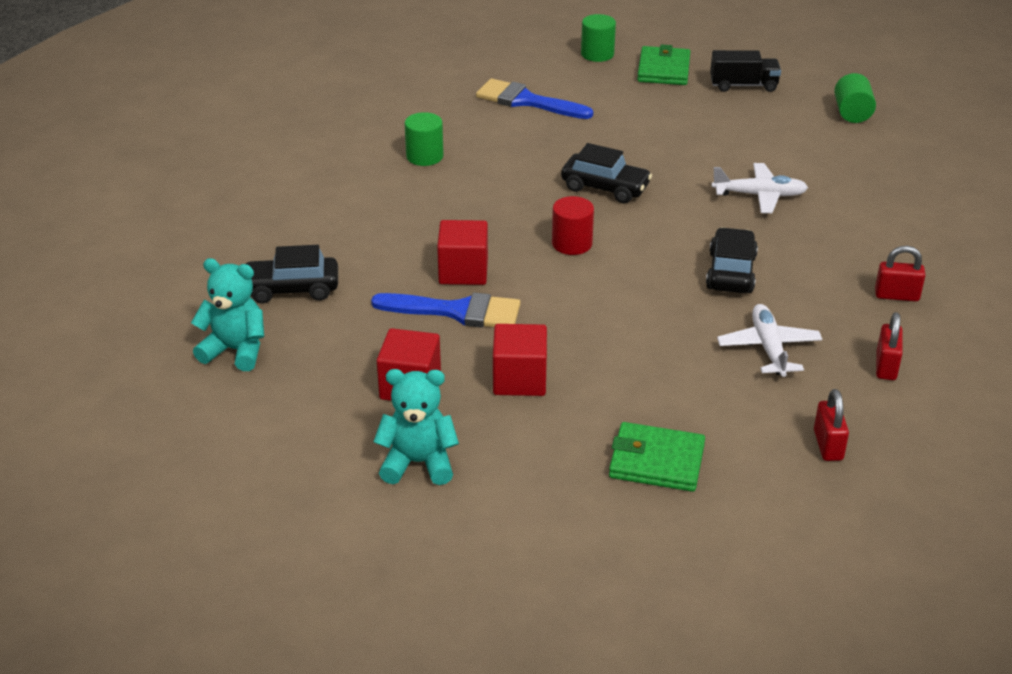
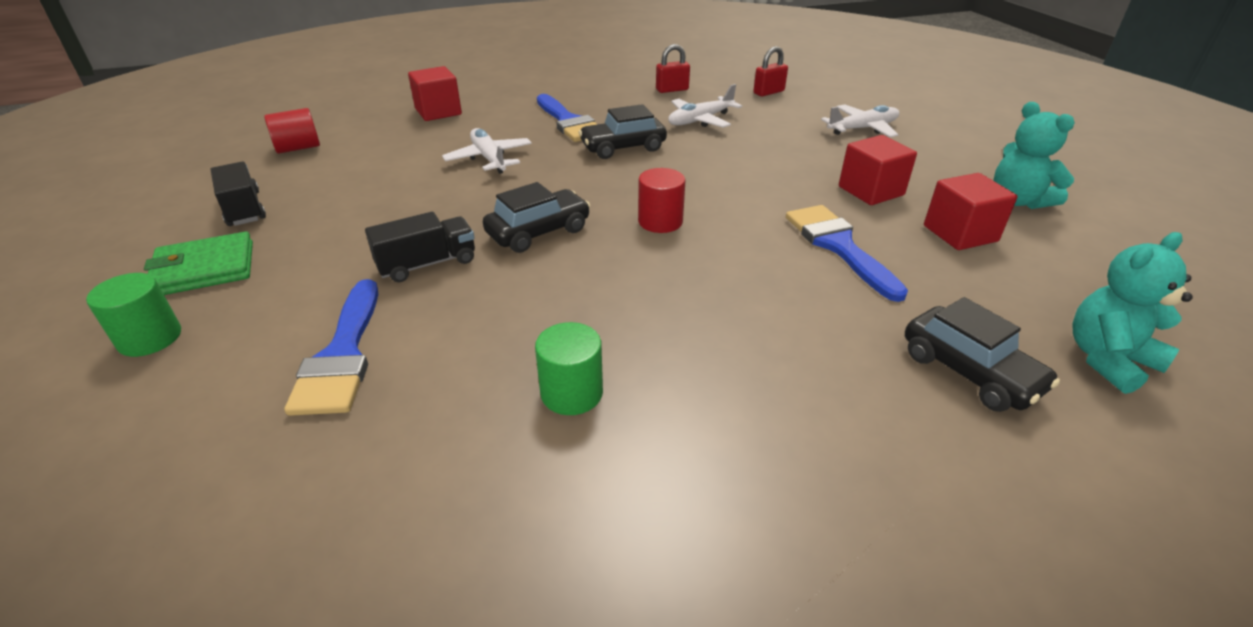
camera: 120 degrees left, 0 degrees up
turquoise teddy bear [191,258,264,371] -> turquoise teddy bear turned 75 degrees clockwise [1072,232,1193,394]
red cube [437,220,488,285] -> red cube moved to [408,66,462,121]
black car [561,143,652,203] -> black car turned 60 degrees clockwise [483,182,591,253]
green wallet [609,422,705,492] -> white plane [821,104,899,137]
green cylinder [834,73,876,123] -> red cylinder [264,108,320,154]
red padlock [875,246,926,301] -> none
none -> black truck [365,212,475,282]
none -> blue brush [537,94,598,142]

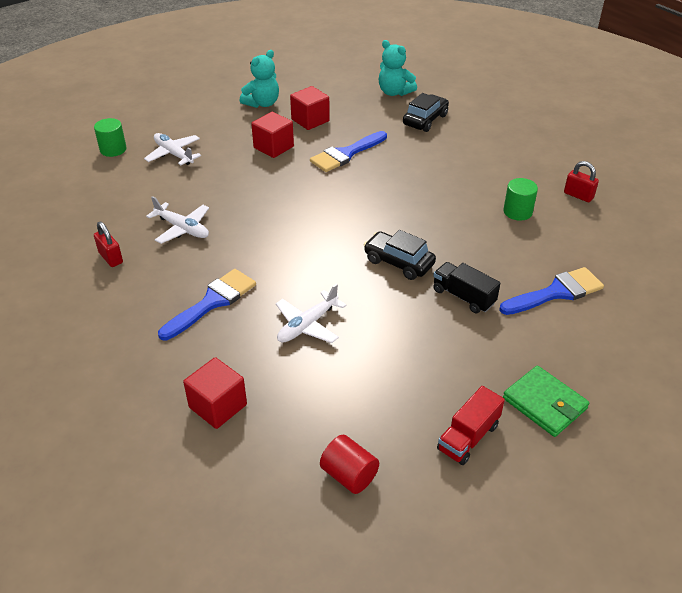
camera: 110 degrees left, 5 degrees up
green cylinder [86,273,181,357] -> green cylinder moved to [94,118,127,157]
black truck [211,161,266,226] -> red truck [437,386,505,465]
black car [578,104,667,159] -> none
red cylinder [638,168,686,233] -> none
red padlock [753,46,788,96] -> red padlock moved to [564,161,599,202]

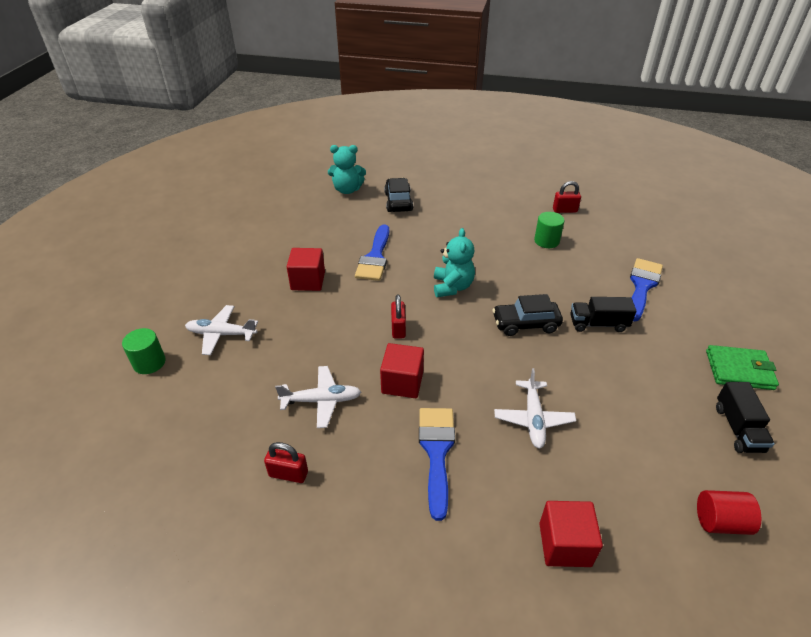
camera: 40 degrees left, 0 degrees up
turquoise teddy bear [240,50,279,108] -> turquoise teddy bear moved to [434,228,475,297]
red cube [290,86,330,130] -> red cube moved to [380,343,424,398]
red truck [437,386,505,465] -> black truck [716,382,775,453]
none -> red padlock [391,294,406,339]

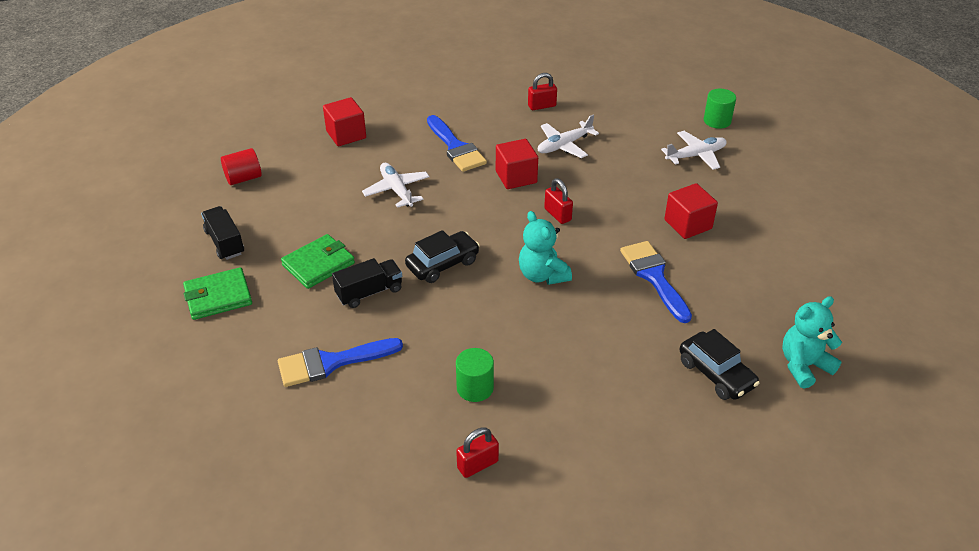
camera: 150 degrees right, 0 degrees up
blue brush [630,258,663,322] -> blue brush turned 75 degrees clockwise [278,338,403,387]
none -> green wallet [281,234,355,289]

